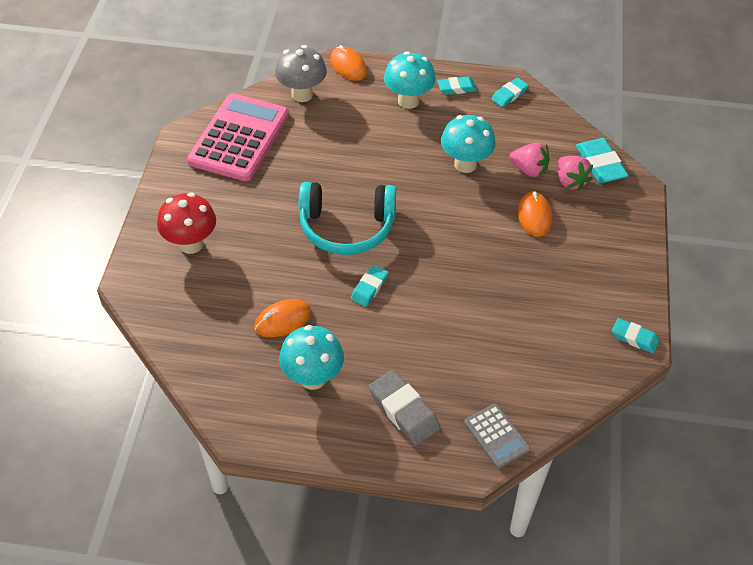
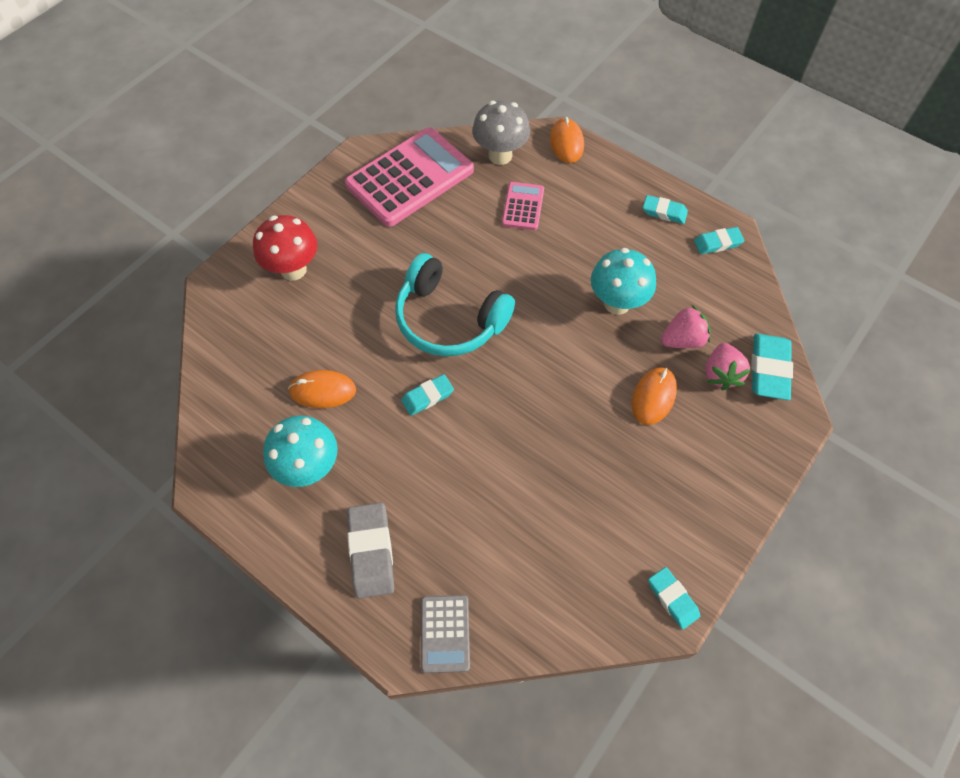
camera: 30 degrees right, 10 degrees up
turquoise mushroom [384,51,436,109] -> none
pink strawberry [509,142,550,177] -> pink strawberry turned 75 degrees counterclockwise [661,305,711,348]
none -> pink calculator [502,182,544,230]

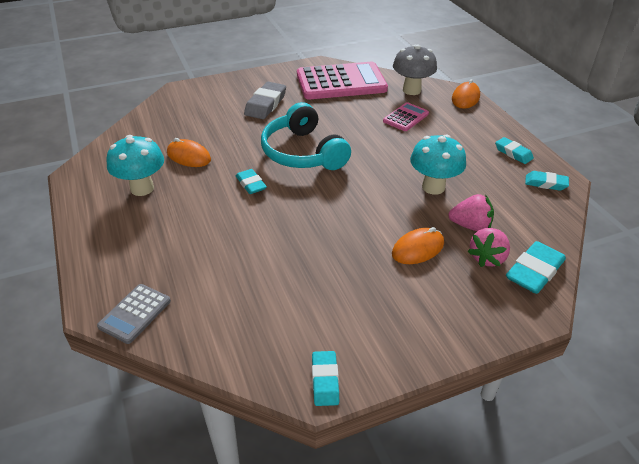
camera: 30 degrees right, 20 degrees down
red mushroom [253,215,317,281] -> none
grey eraser [347,503,394,599] -> grey eraser moved to [244,82,286,119]
turquoise eraser [401,374,454,416] -> turquoise eraser turned 60 degrees clockwise [236,169,267,194]

